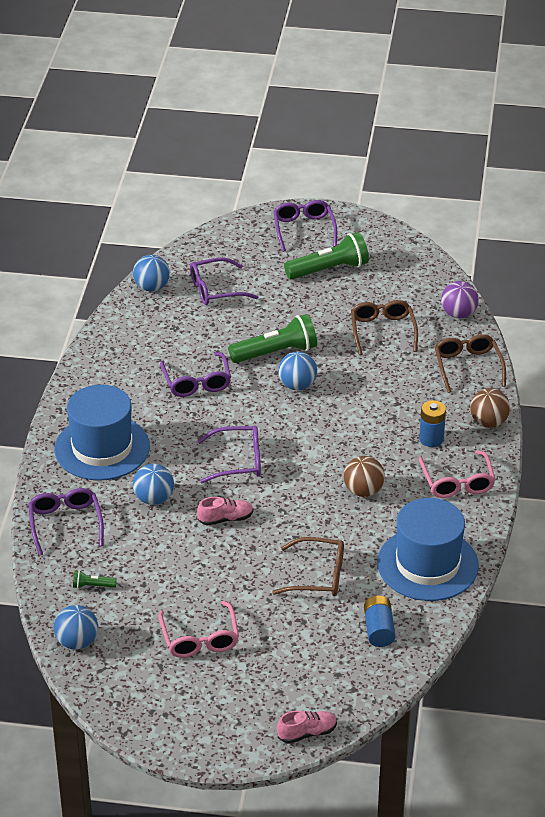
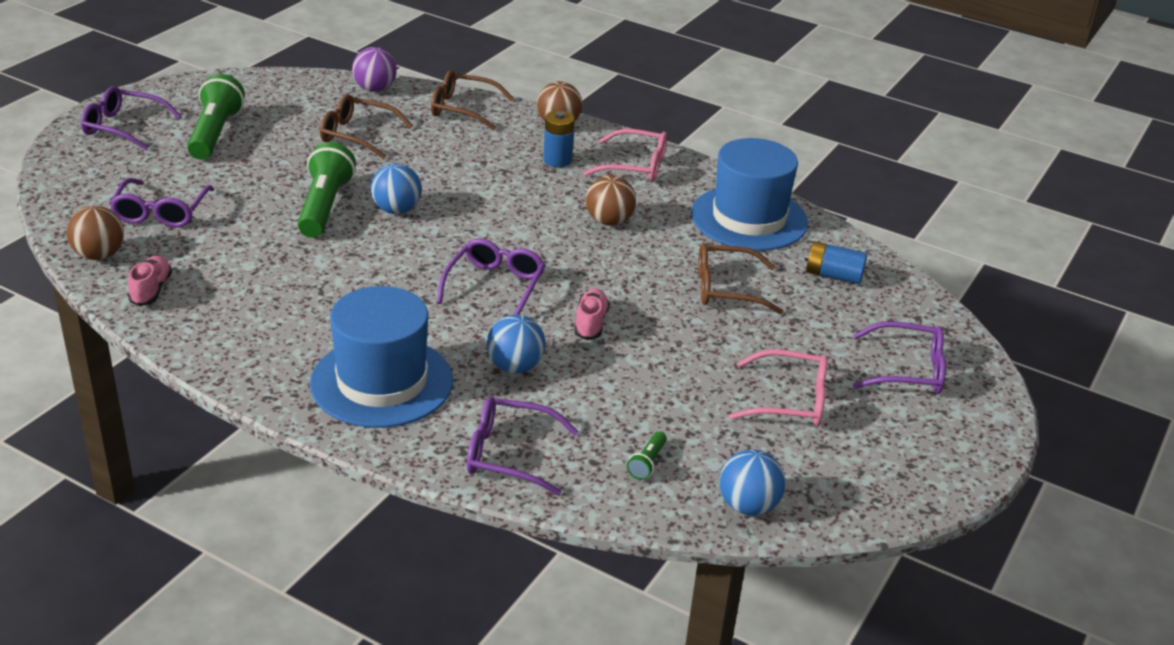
camera: 70 degrees left, 5 degrees down
blue ball [133,255,170,292] -> brown ball [67,206,124,260]
purple glasses [160,352,231,397] -> purple glasses moved to [853,321,946,394]
brown glasses [272,537,344,596] -> brown glasses turned 120 degrees counterclockwise [698,243,783,314]
pink shoe [277,711,337,743] -> pink shoe moved to [128,255,172,306]

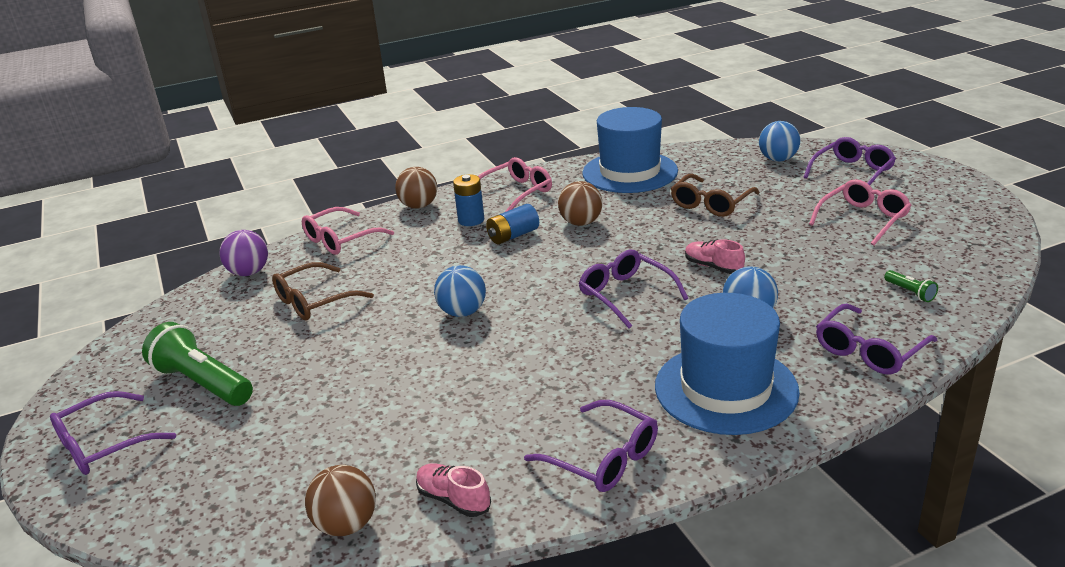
camera: 50 degrees left, 5 degrees down
purple glasses [109,178,214,228] -> purple glasses moved to [524,400,658,492]
green flashlight [298,142,356,238] -> none
brown glasses [431,70,514,130] -> pink glasses [302,207,394,255]
blue ball [719,450,785,516] -> blue ball moved to [759,121,800,162]
blue battery [805,242,867,284] -> blue battery moved to [486,204,539,244]

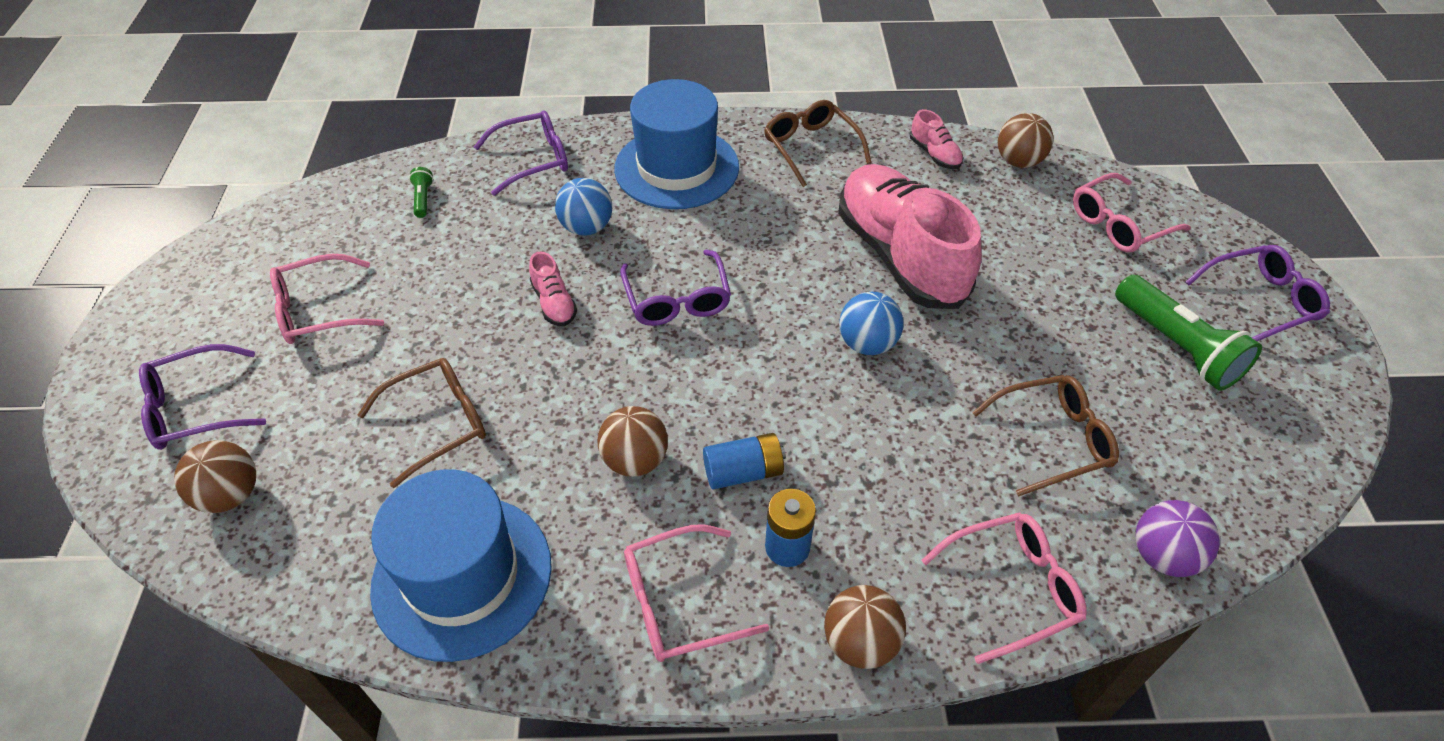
camera: 160 degrees left, 20 degrees up
purple glasses [524,400,658,492] -> brown glasses [764,100,872,187]
blue ball [759,121,800,162] -> brown ball [174,440,256,513]
none -> pink shoe [838,164,982,309]
none -> pink glasses [1073,173,1191,252]

